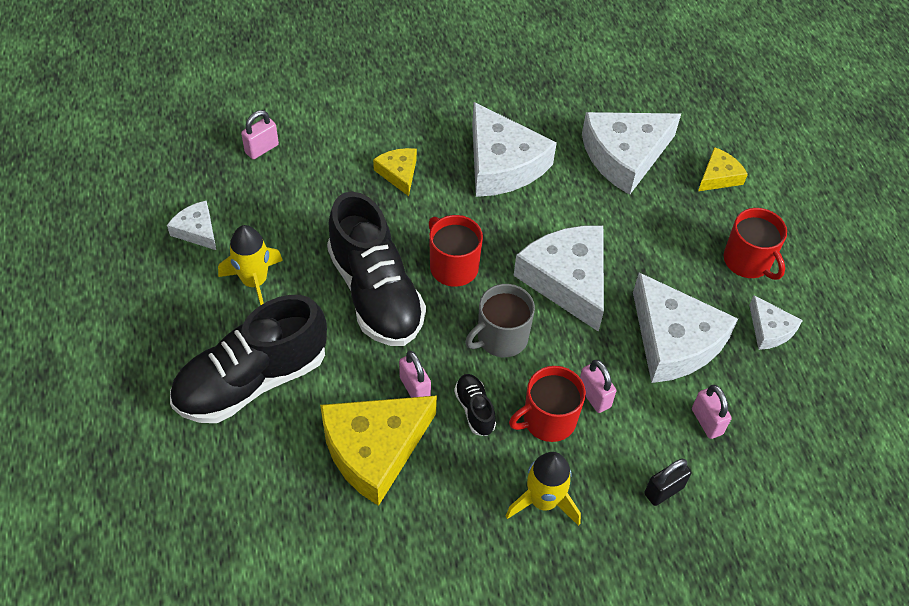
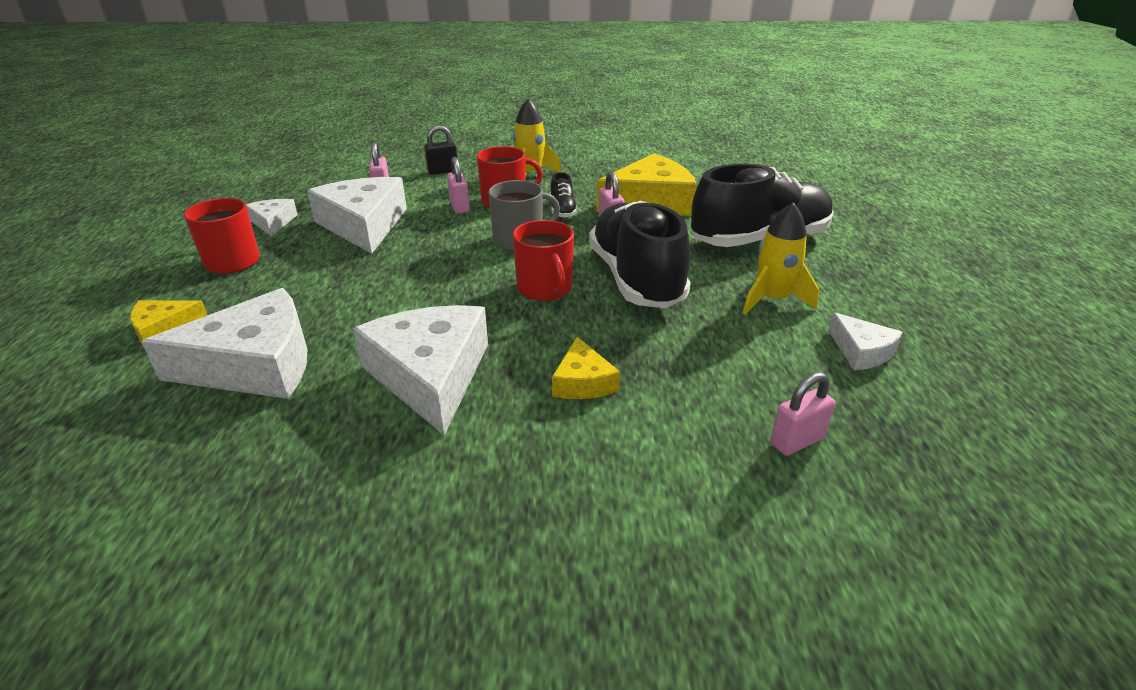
camera: 165 degrees left, 20 degrees down
white cheese [513,226,604,332] -> none

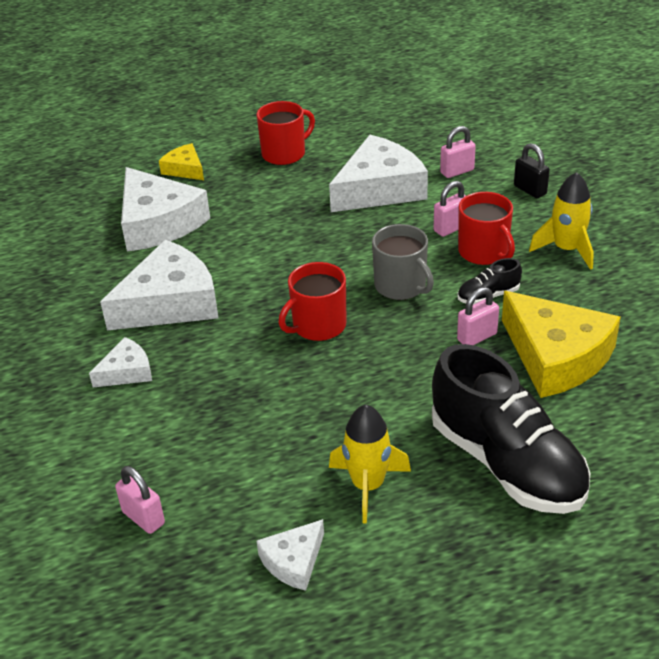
camera: 75 degrees right, 5 degrees up
white cheese [246,199,298,237] -> white cheese moved to [89,337,152,387]
yellow cheese [552,337,620,399] -> none
black shoe [589,201,691,308] -> none

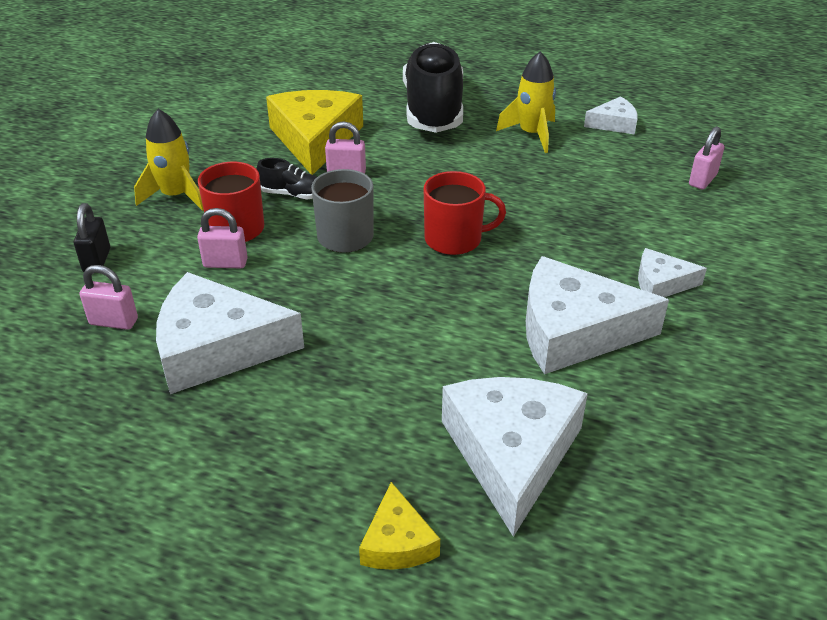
camera: 145 degrees left, 0 degrees up
pink padlock [115,466,165,534] -> pink padlock turned 45 degrees clockwise [689,126,725,189]
red mug [257,101,315,165] -> none

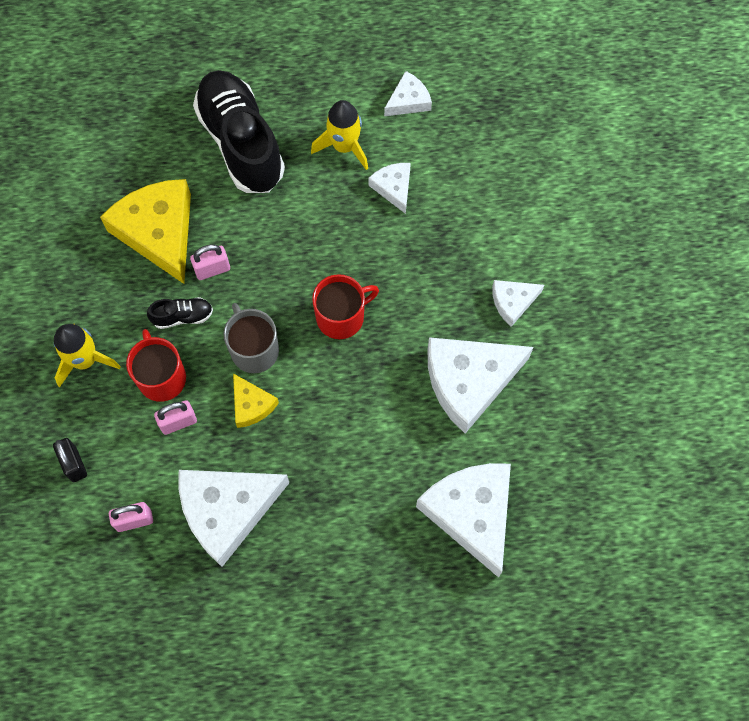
camera: 25 degrees left, 30 degrees up
yellow cheese [359,482,440,570] -> yellow cheese moved to [233,373,279,428]
pink padlock [689,126,725,189] -> none
none -> white cheese [368,163,411,214]

